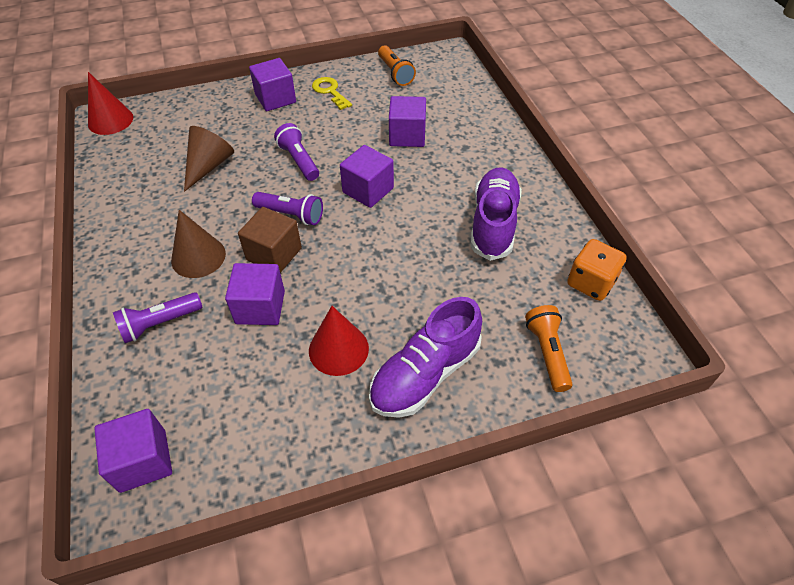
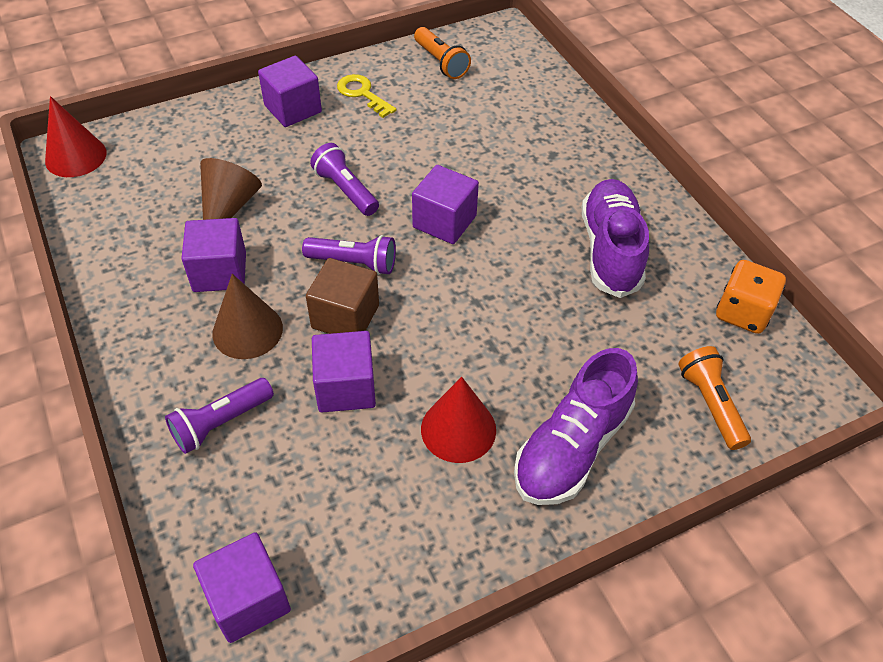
camera: 10 degrees left, 0 degrees up
purple cube [389,96,426,147] -> purple cube moved to [181,218,246,292]

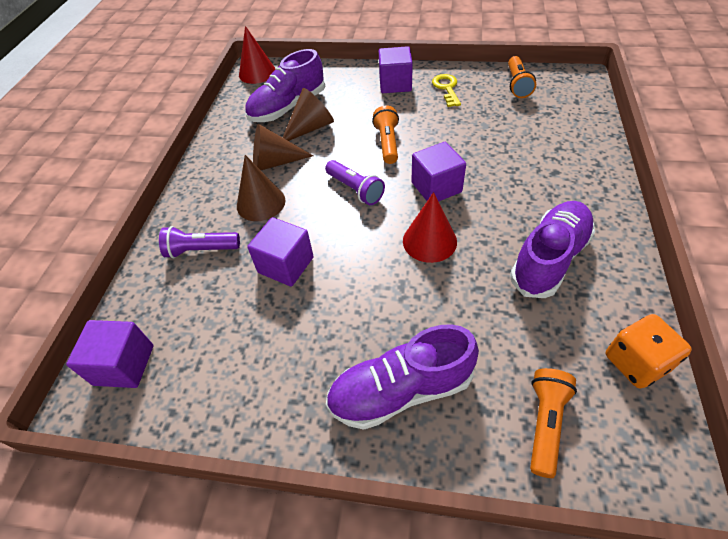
camera: 40 degrees right, 0 degrees up
purple cube [181,218,246,292] -> brown cone [253,124,313,170]
brown cube [306,258,379,334] -> none
purple flashlight [310,143,379,216] -> orange flashlight [372,106,399,164]
red cone [421,377,496,463] -> red cone moved to [403,192,457,263]
none -> purple shoe [245,49,325,122]

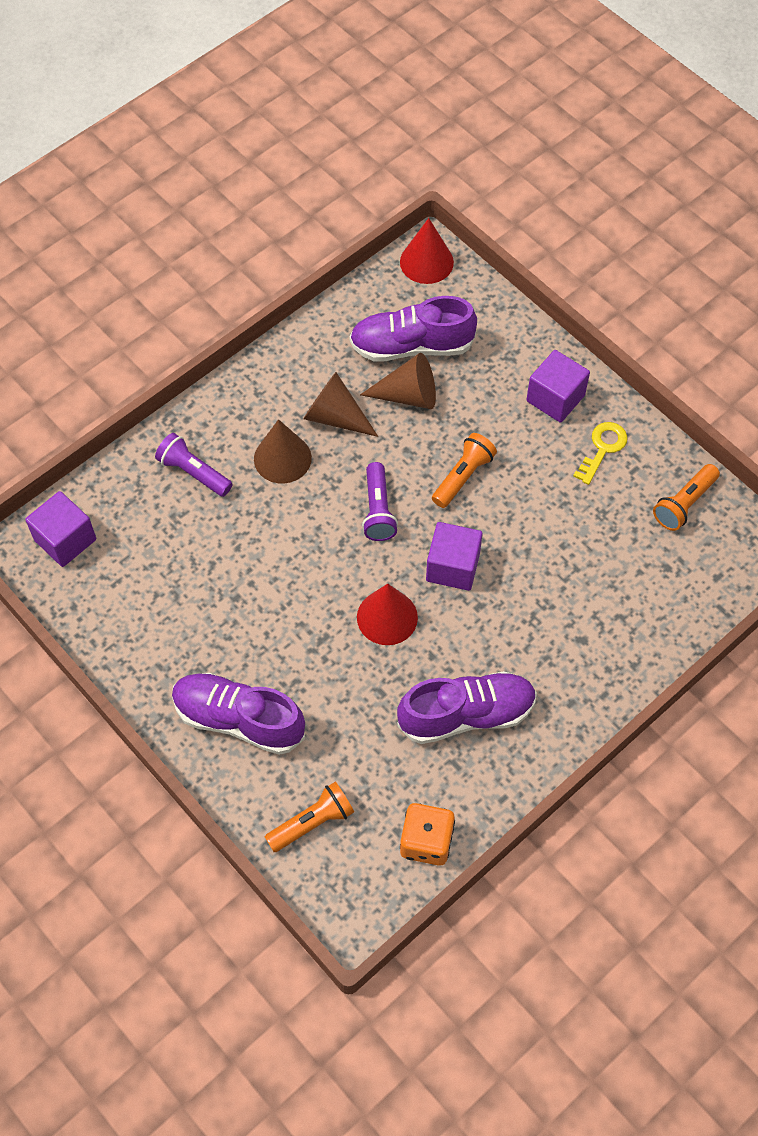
camera: 35 degrees right, 10 degrees up
purple cube [247,217,314,287] -> none

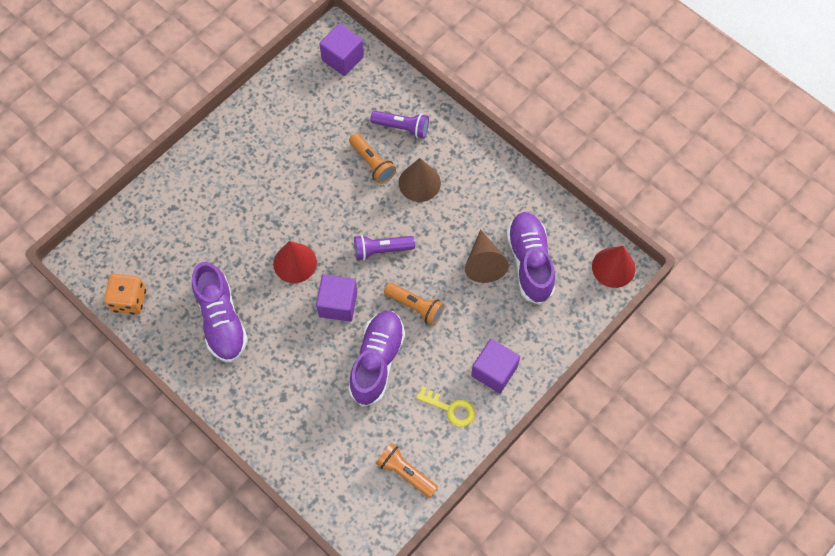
camera: 85 degrees right, 5 degrees up
purple flashlight [155,433,233,497] -> purple flashlight turned 75 degrees clockwise [370,111,429,138]
purple shoe [172,673,305,755] -> purple shoe moved to [348,311,405,407]
orange flashlight [265,782,354,852] -> orange flashlight moved to [349,133,396,184]
brown cone [303,372,378,437] -> none

